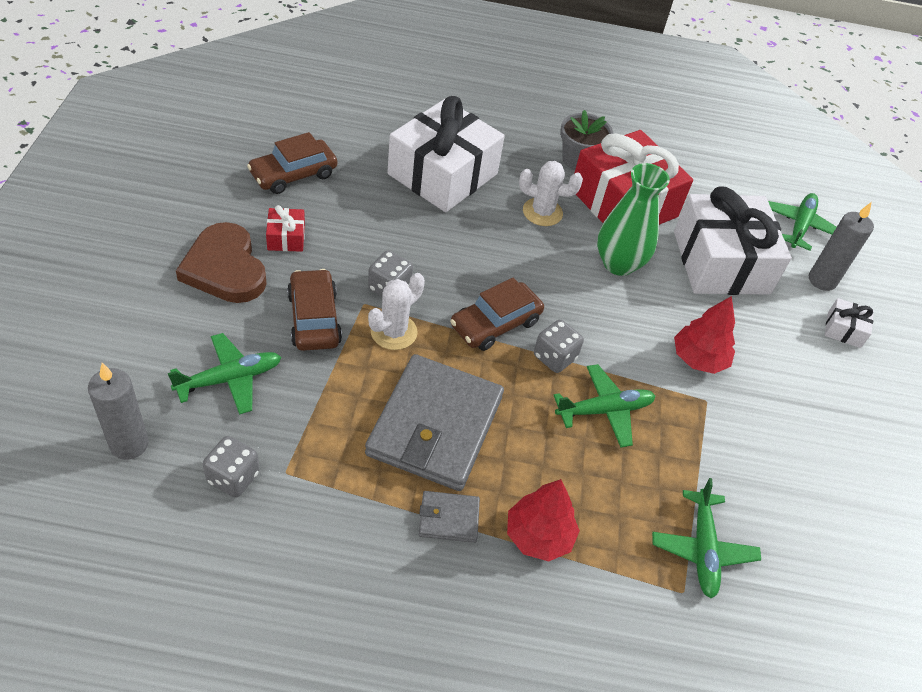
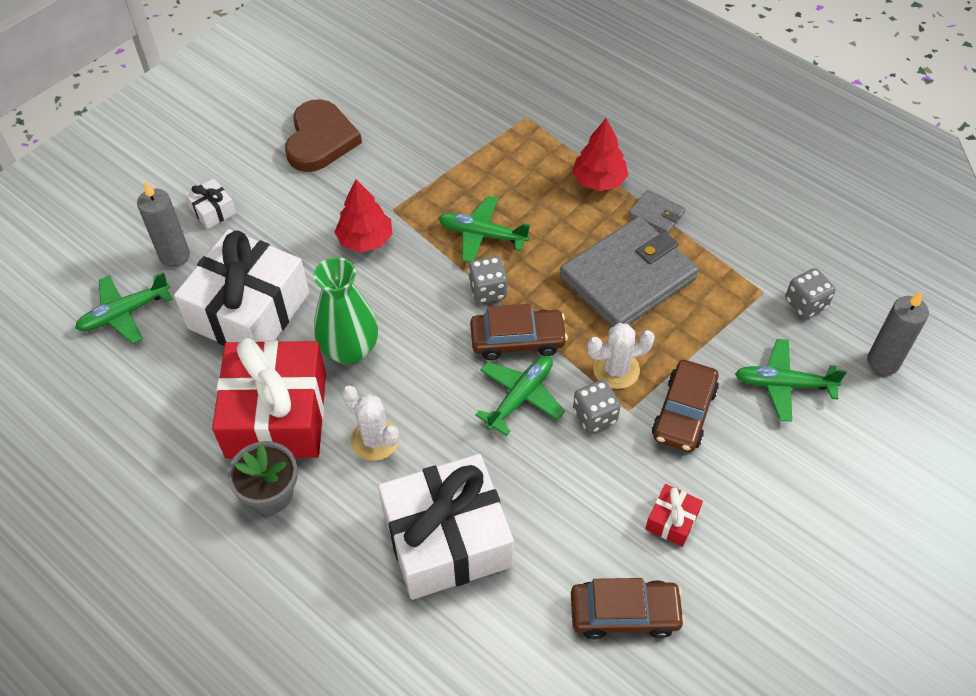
camera: 140 degrees left, 5 degrees up
brown heart [176,222,267,303] -> brown heart moved to [285,99,362,172]
green plane [652,478,761,598] -> green plane moved to [475,356,565,436]

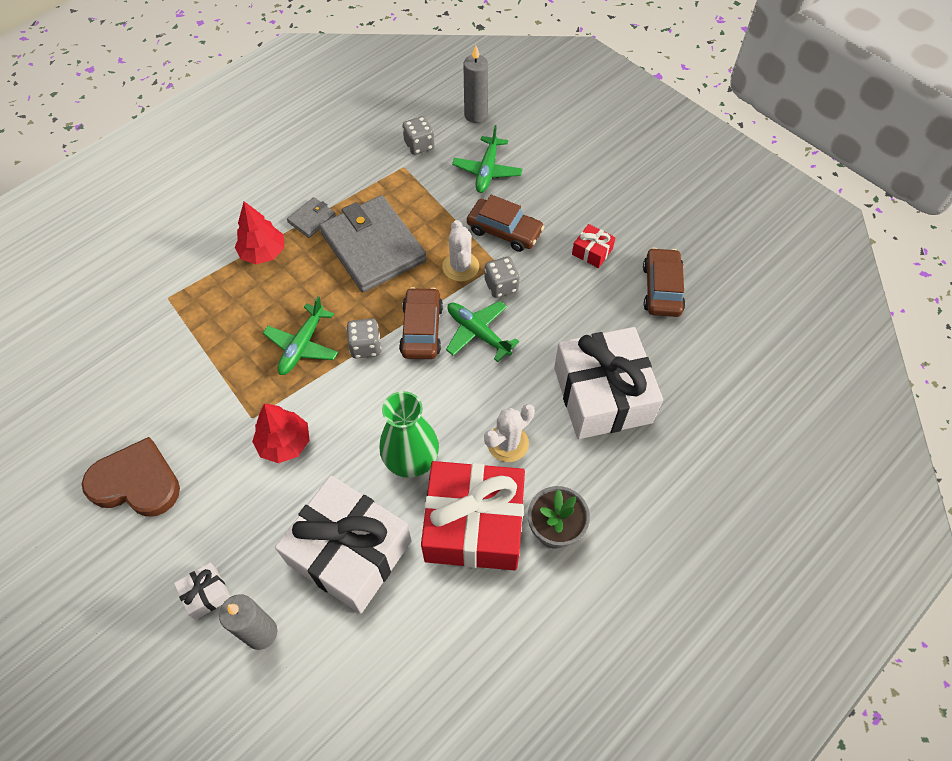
camera: 85 degrees left, 5 degrees up
green plane [75,272,173,344] -> none

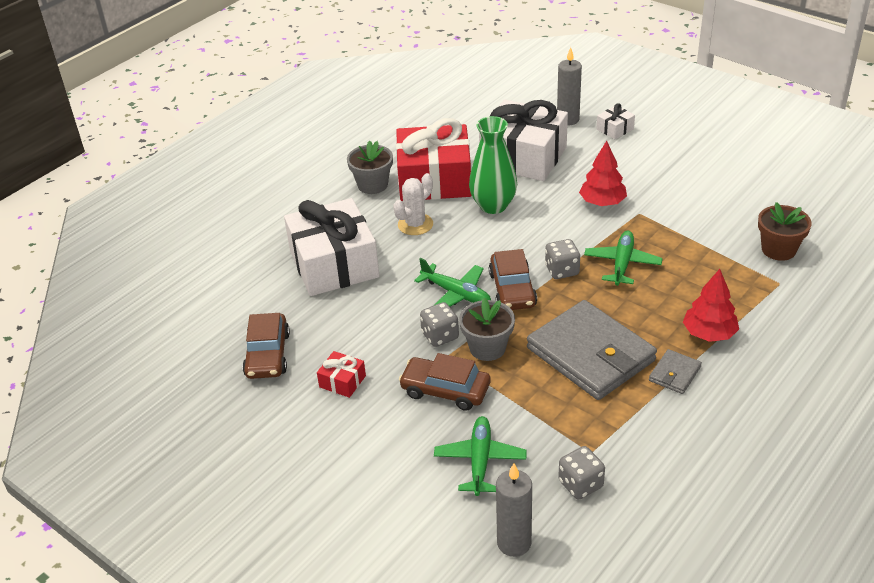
camera: 175 degrees right, 20 degrees down
brown heart [82,437,180,517] -> none
white cactus [442,220,479,281] -> grey flower pot [459,298,515,361]
none -> brown flower pot [758,202,812,261]

